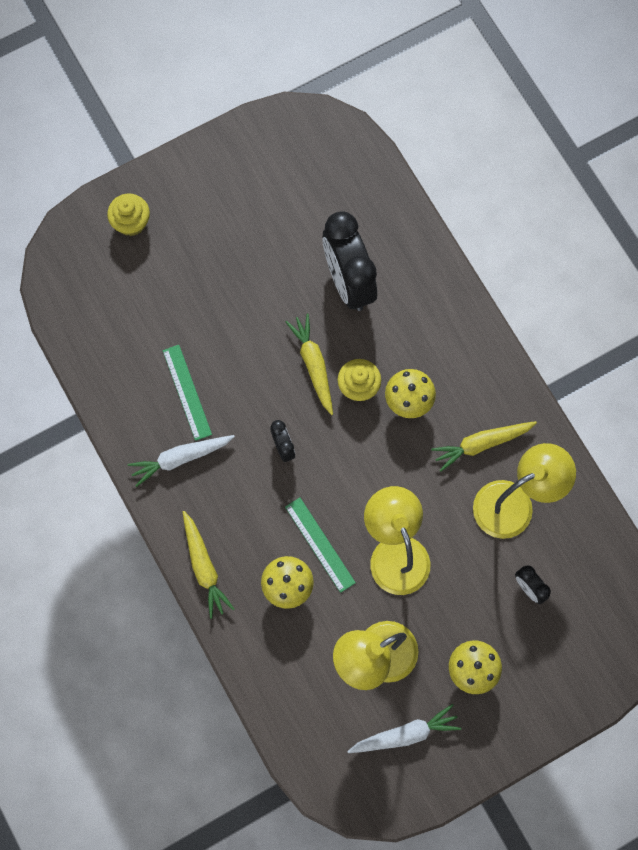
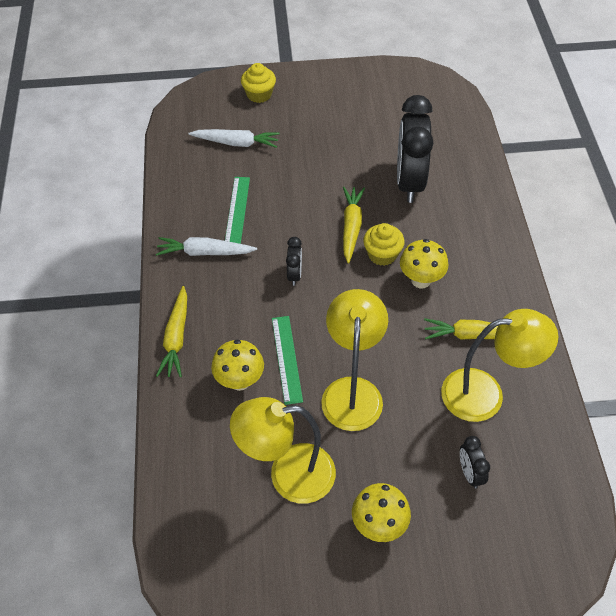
camera: 25 degrees right, 20 degrees down
white carrot [347,704,461,753] -> white carrot moved to [189,129,279,148]

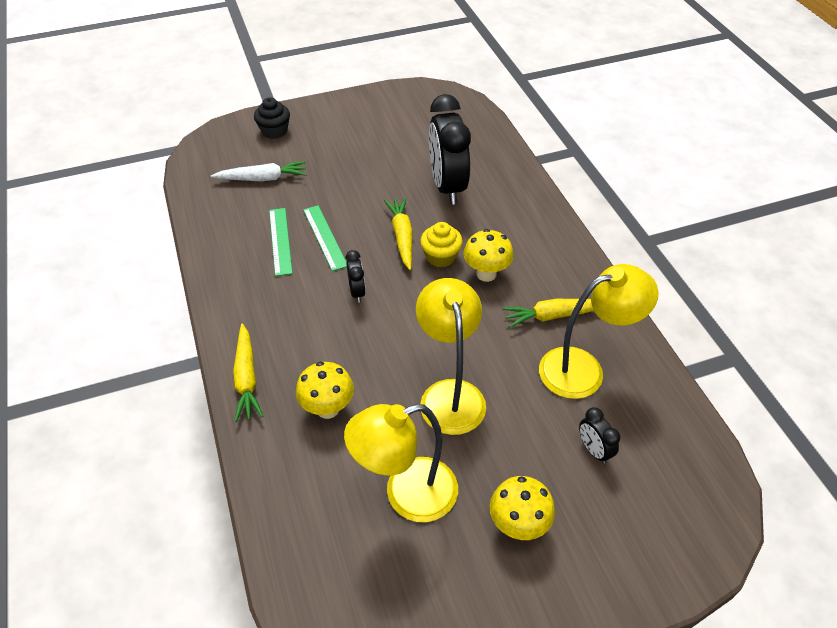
camera: 15 degrees left, 5 degrees down
white carrot [156,237,257,256] -> none
yellow cupcake [241,63,276,103] -> black cupcake [254,97,290,139]
green ruler [272,316,303,405] -> green ruler moved to [303,205,347,271]

